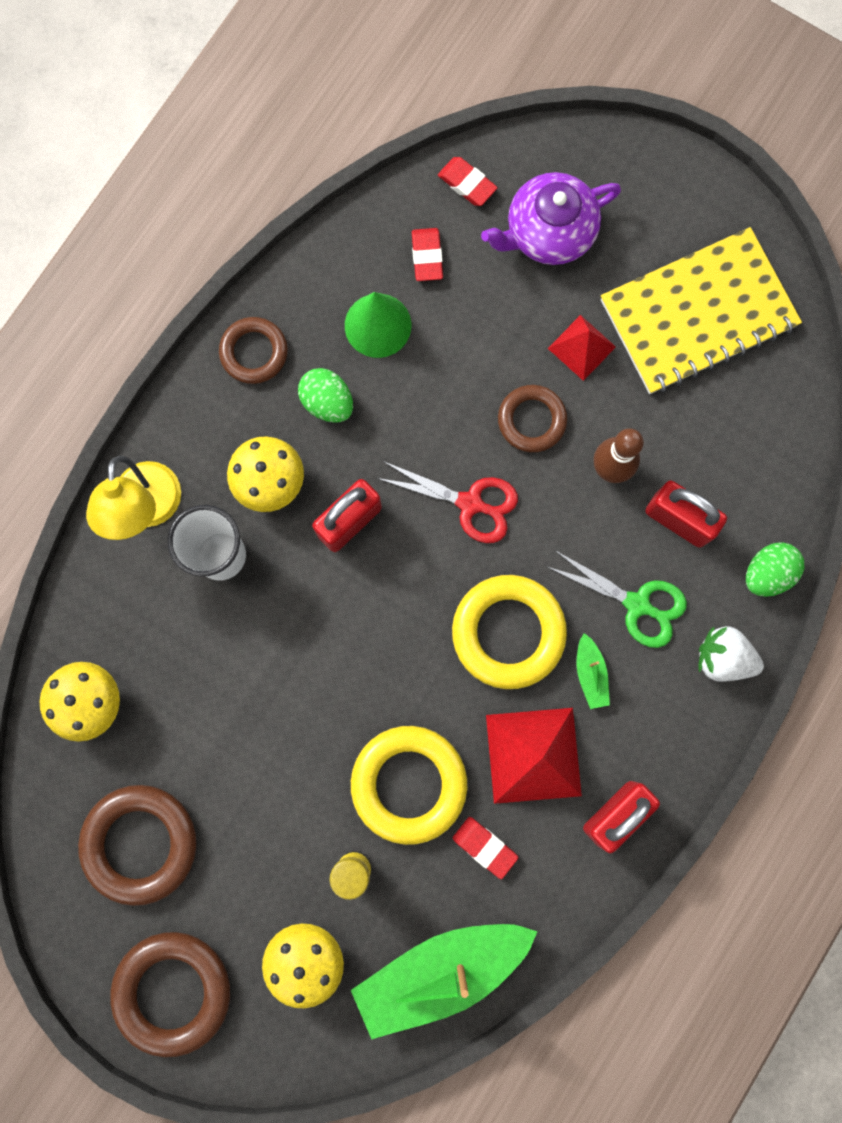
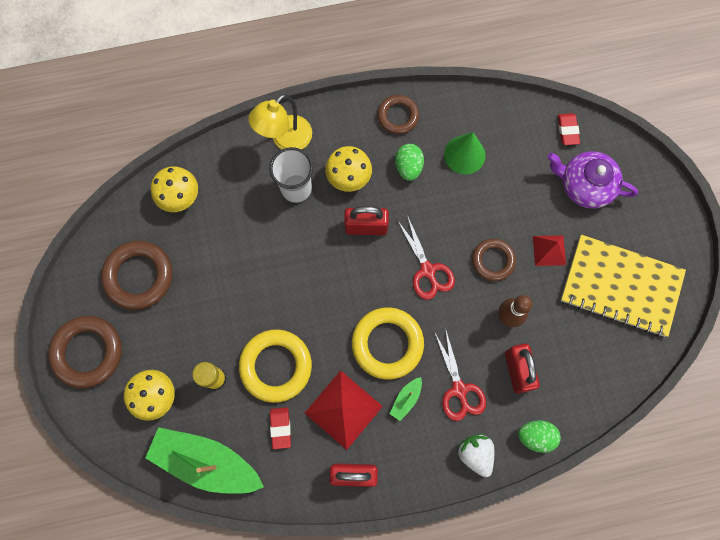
camera: 45 degrees right, 5 degrees down
red eraser [412,228,443,281] -> none
green scissors [546,551,687,648] -> red scissors [435,328,486,421]

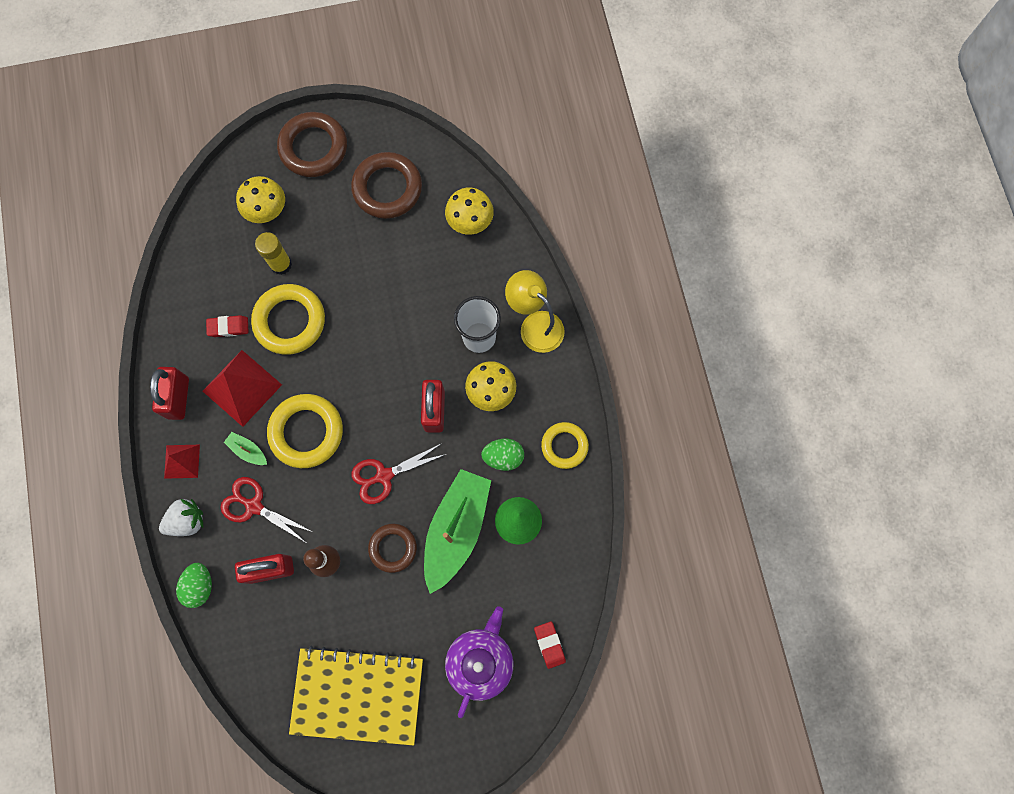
camera: 90 degrees right, 0 degrees up
green boat [145,427,264,494] -> green boat moved to [424,469,491,594]
brown ring [377,95,419,134] -> yellow ring [541,422,589,469]
red scissors [435,328,486,421] -> red scissors turned 45 degrees clockwise [220,477,313,544]
red pyramid [533,235,566,266] -> red pyramid moved to [164,445,200,479]
red eraser [558,113,580,145] -> red eraser turned 75 degrees clockwise [534,621,566,669]
yellow notebook [561,235,686,337] -> yellow notebook turned 75 degrees clockwise [289,646,423,746]

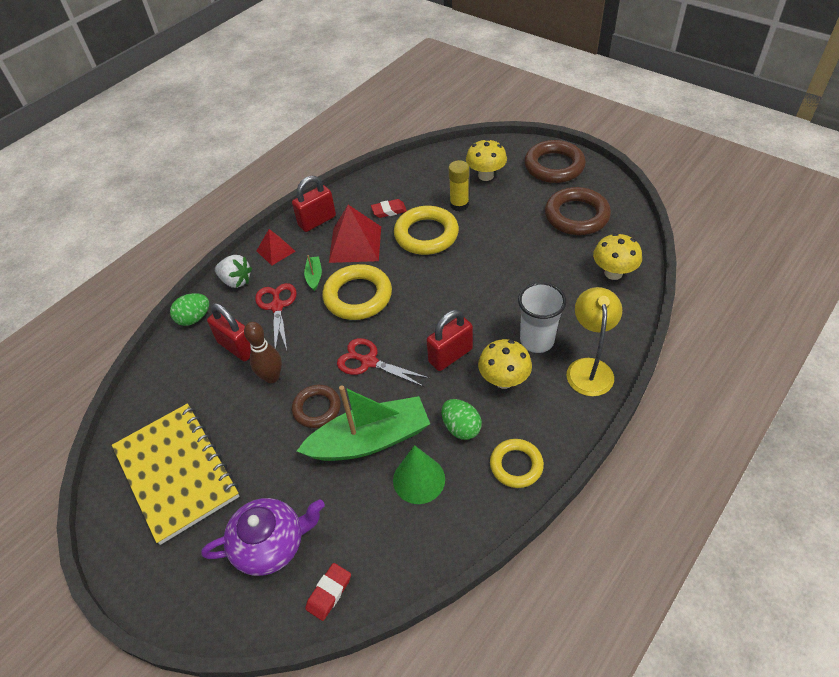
camera: 55 degrees right, 25 degrees down
red eraser [206,315,249,337] -> red eraser turned 60 degrees counterclockwise [371,199,407,218]

